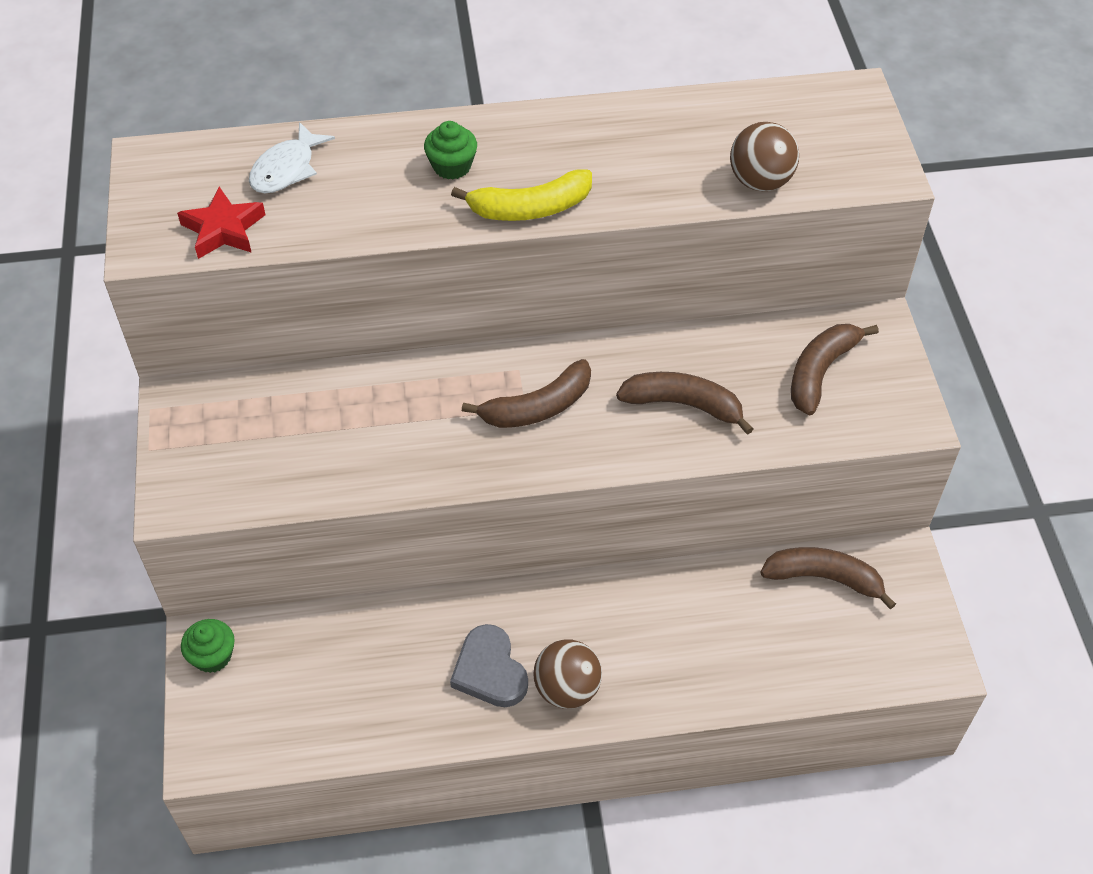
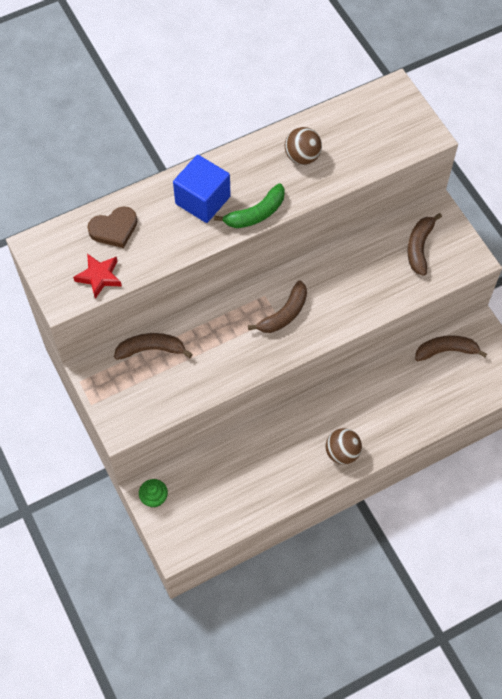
camera: 20 degrees left, 10 degrees up
white fish [249,122,335,193] -> brown heart [87,206,137,248]
green cupcake [424,121,477,179] -> blue cube [173,155,231,223]
grey heart [450,624,528,707] -> none
yellow banana [451,169,592,221] -> green banana [214,183,285,228]
brown banana [616,372,753,435] -> brown banana moved to [114,333,193,360]
brown ball [730,122,799,191] -> brown ball moved to [285,127,322,165]

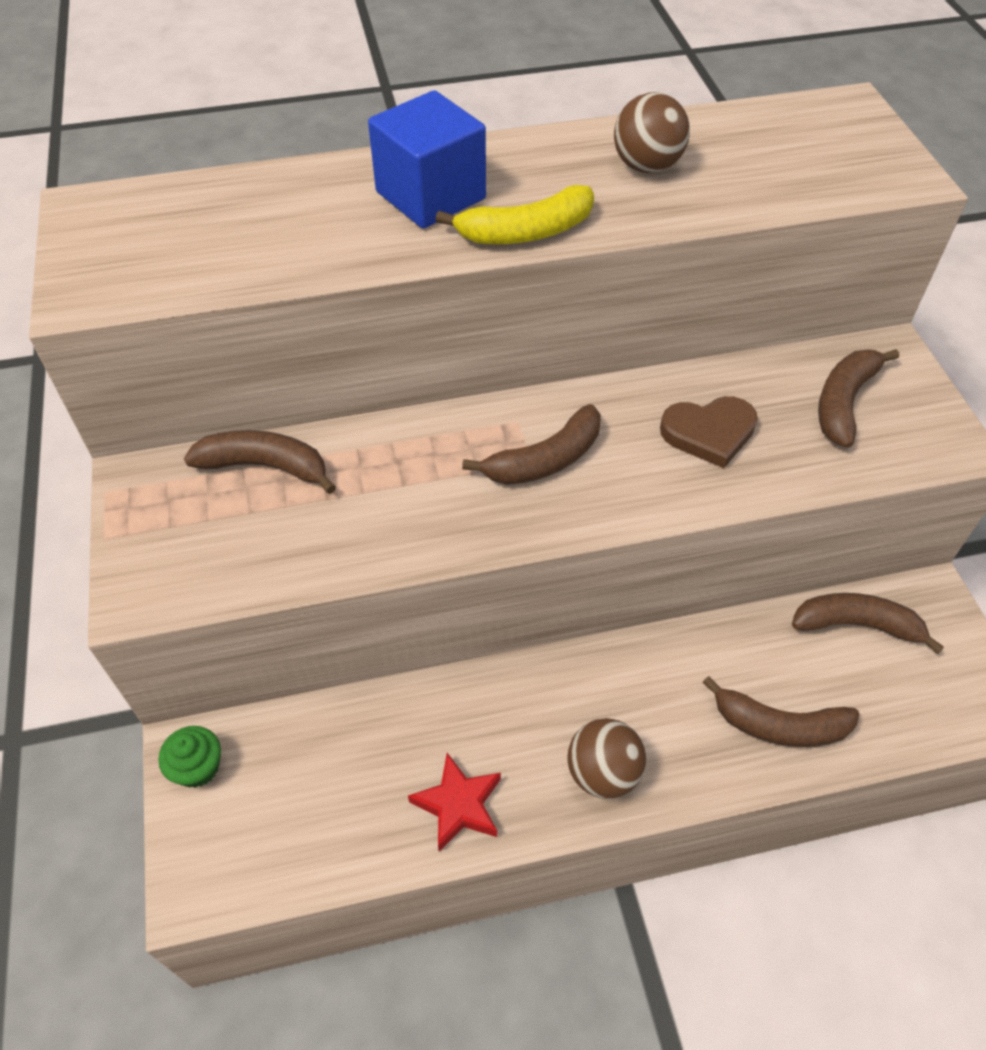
camera: 15 degrees right, 10 degrees down
red star [73,254,122,299] -> red star moved to [408,753,501,852]
brown heart [87,206,137,248] -> brown heart moved to [660,396,758,468]
green banana [214,183,285,228] -> yellow banana [436,185,594,244]
none -> brown banana [702,676,859,747]

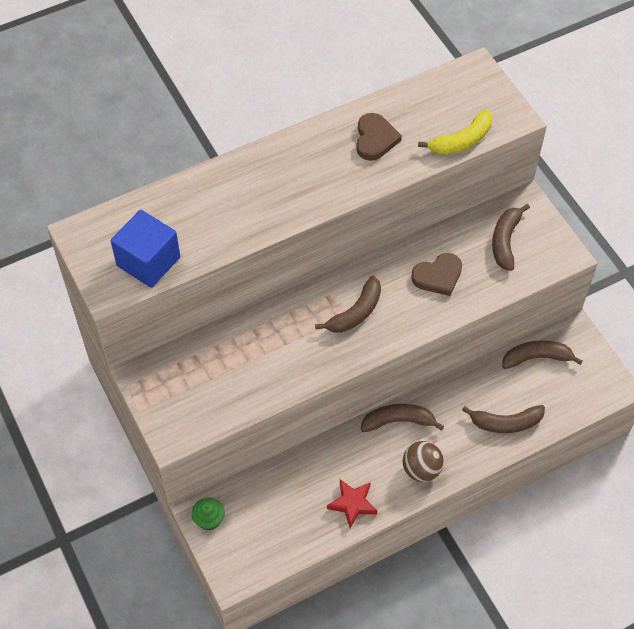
camera: 15 degrees left, 5 degrees up
brown banana [184,430,336,494] -> brown banana moved to [361,404,444,432]
blue cube [368,90,486,229] -> blue cube moved to [111,210,180,288]
yellow banana [436,185,594,244] -> yellow banana moved to [418,109,492,155]
brown ball [614,92,690,173] -> brown heart [356,113,402,161]

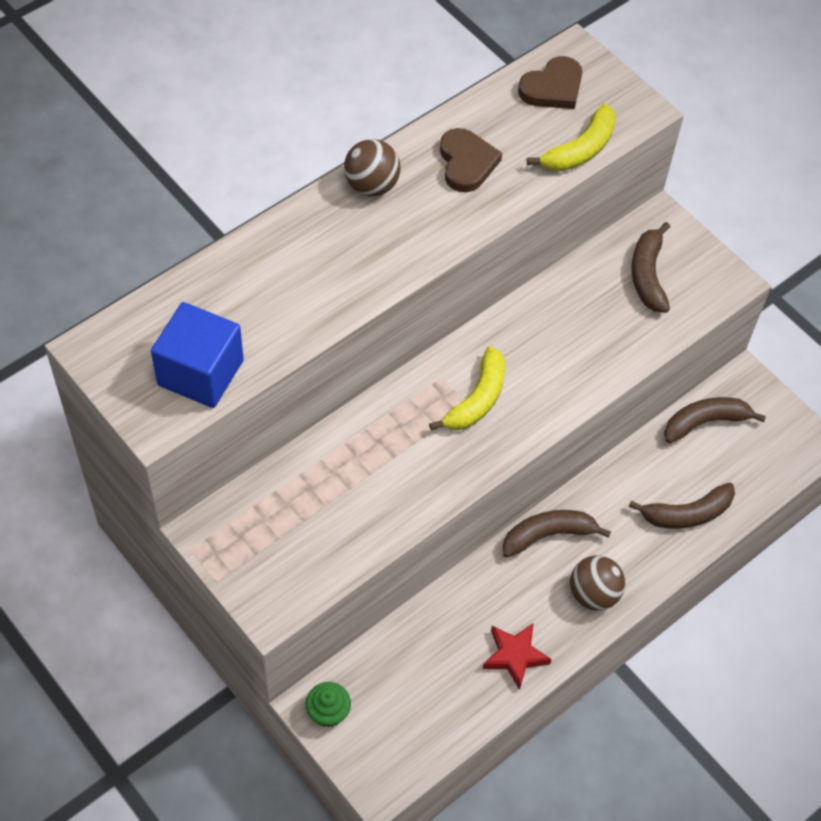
camera: 15 degrees left, 0 degrees up
brown banana [315,276,381,333] -> yellow banana [429,346,505,430]
brown heart [411,253,462,296] -> brown heart moved to [518,56,582,109]
none -> brown ball [344,139,401,196]

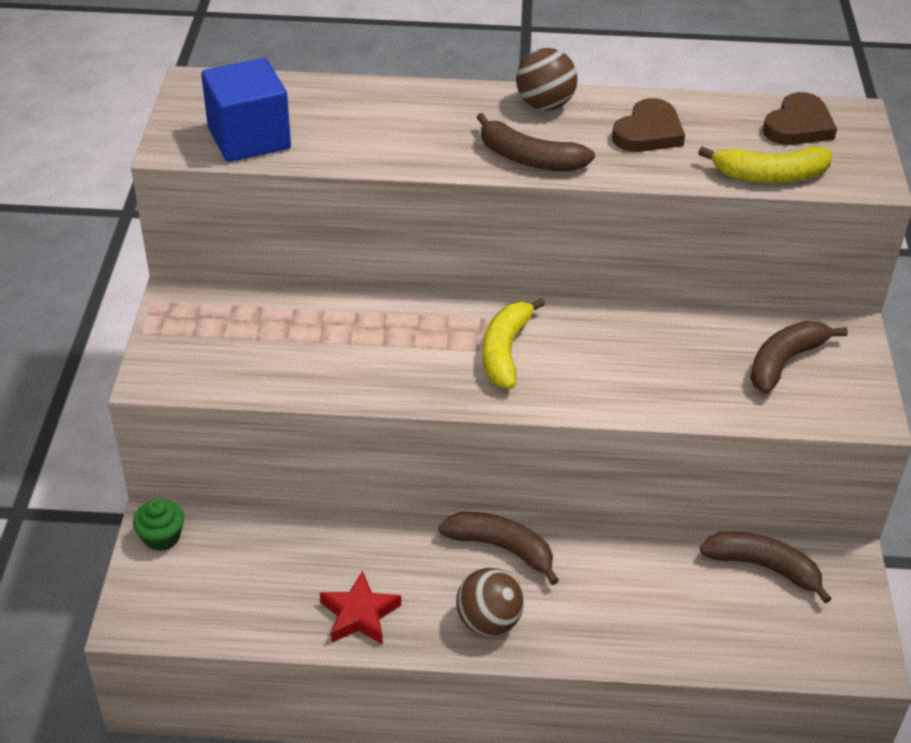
camera: 45 degrees right, 15 degrees down
yellow banana [429,346,505,430] -> yellow banana turned 120 degrees clockwise [483,298,545,389]
brown heart [518,56,582,109] -> brown heart turned 60 degrees counterclockwise [763,92,837,145]
brown banana [629,482,735,529] -> brown banana moved to [476,113,595,171]

